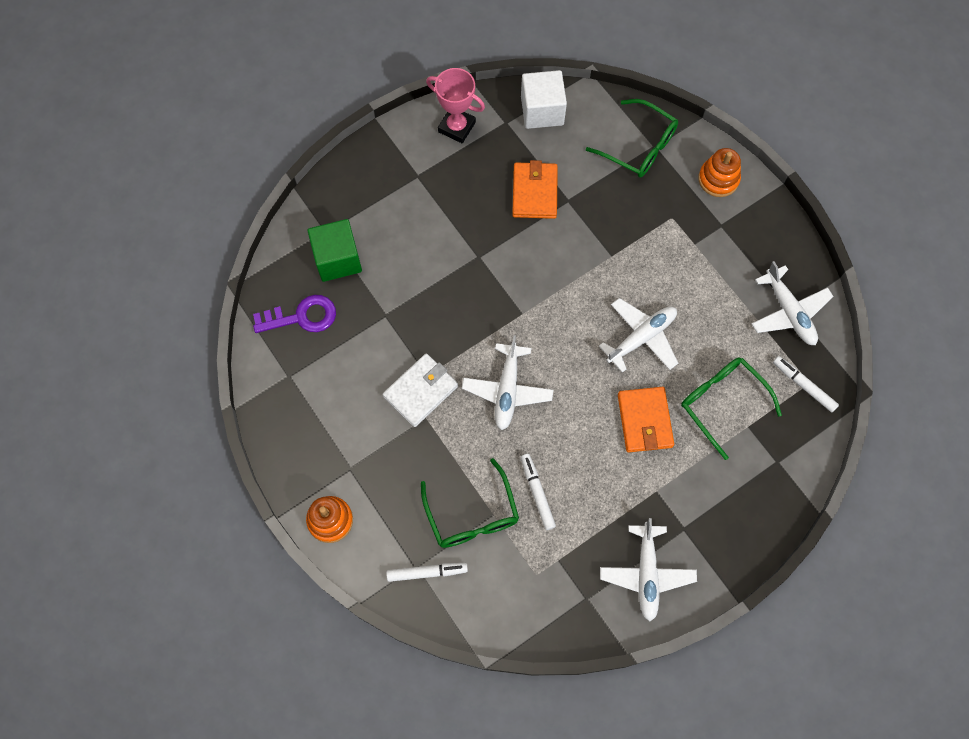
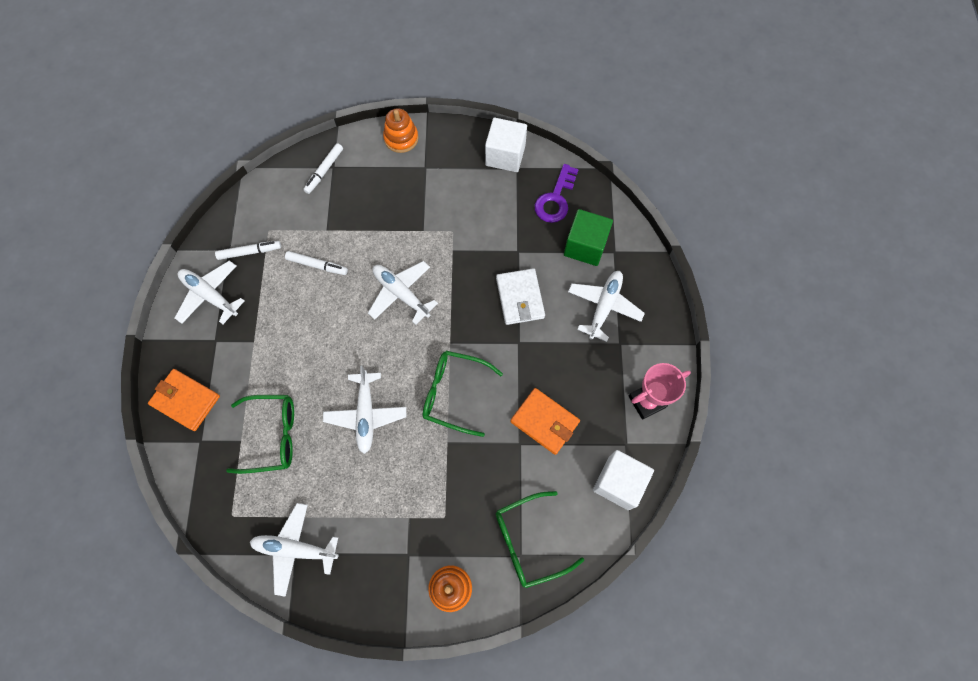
camera: 125 degrees right, 0 degrees up
white wallet [383,354,458,427] -> white wallet moved to [496,268,545,325]
green glasses [421,458,519,548] -> green glasses moved to [423,351,503,437]
orange wallet [618,387,674,452] -> orange wallet moved to [148,369,220,431]
white marker [773,356,839,412] -> white marker moved to [215,241,281,260]
none -> white cube [485,118,527,172]
none -> white plane [568,271,645,342]

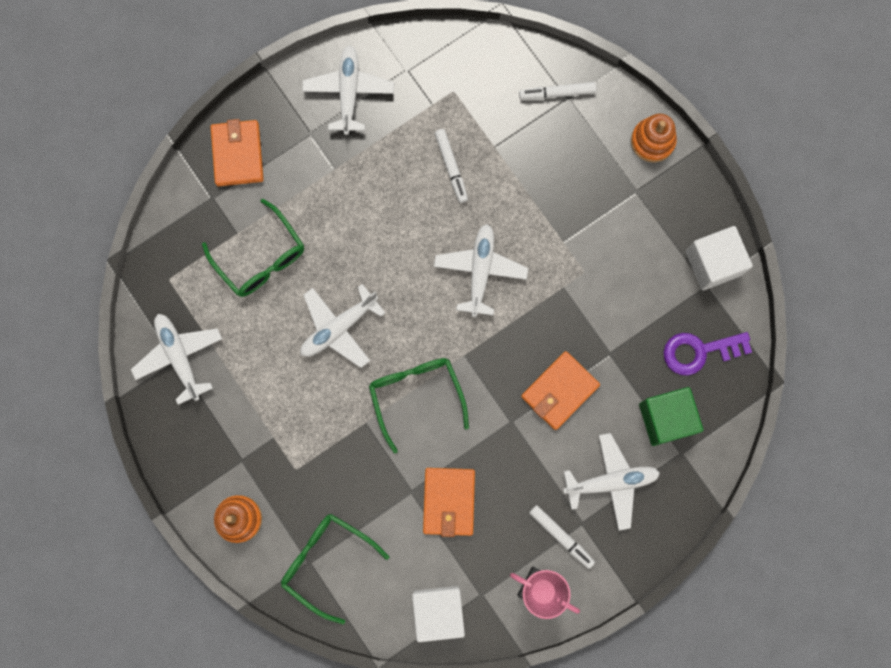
camera: 55 degrees right, 10 degrees up
white marker [215,241,281,260] -> white marker moved to [529,505,595,569]
white wallet [496,268,545,325] -> orange wallet [521,351,600,430]

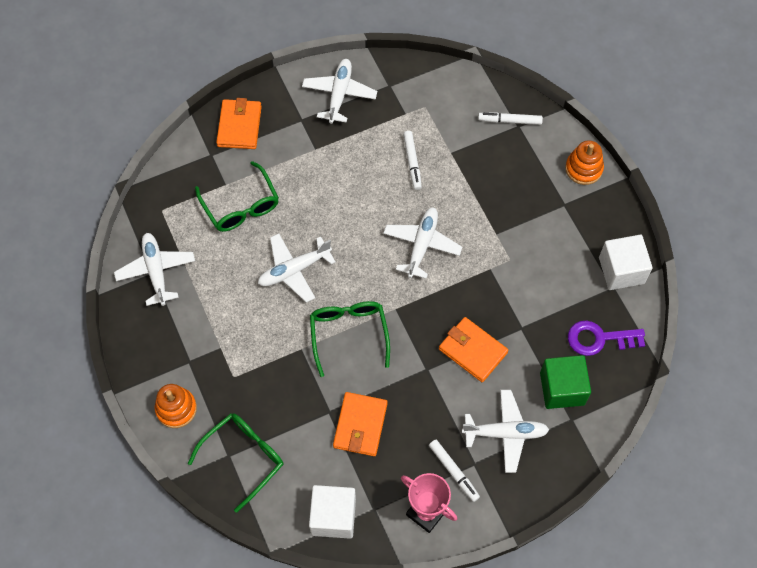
camera: 10 degrees right, 15 degrees down
green glasses [281,514,389,624] -> green glasses turned 90 degrees clockwise [188,413,283,513]
orange wallet [521,351,600,430] -> orange wallet turned 75 degrees clockwise [439,317,508,382]

